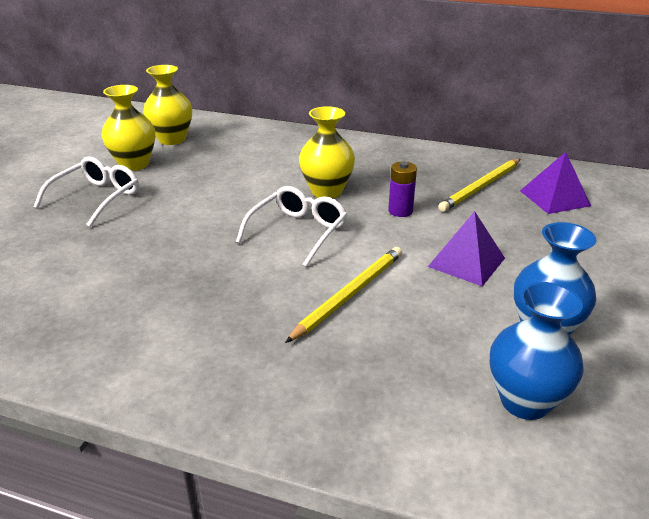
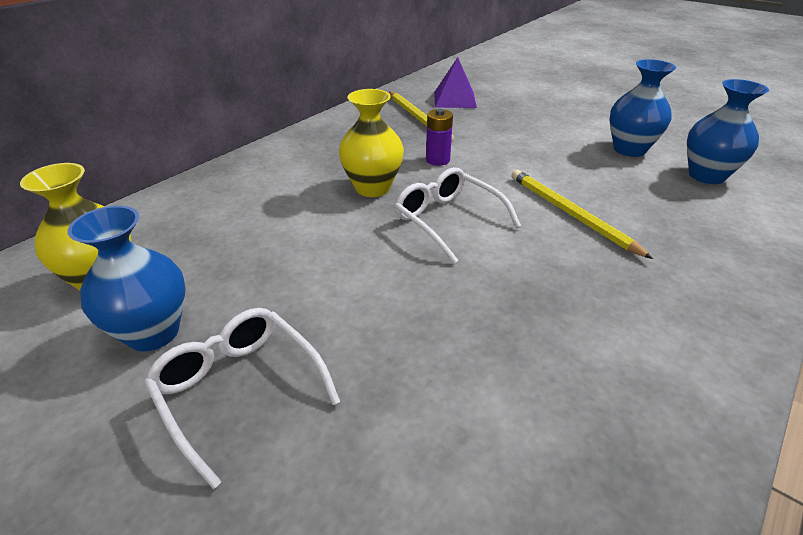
camera: 70 degrees left, 5 degrees up
yellow vase [101,85,155,171] -> blue vase [67,205,186,351]
purple pyramid [428,211,505,286] -> none

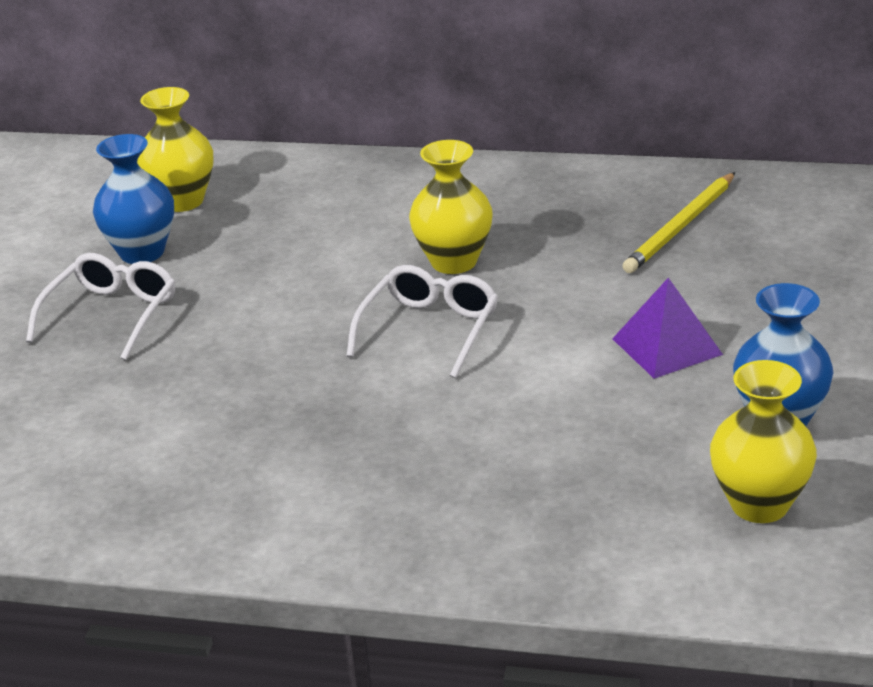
camera: 65 degrees right, 5 degrees down
purple battery [426,109,453,166] -> none
purple pyramid [434,57,477,108] -> purple pyramid moved to [612,278,723,379]
yellow pencil [511,170,653,259] -> none
blue vase [687,79,769,184] -> yellow vase [710,360,817,523]

